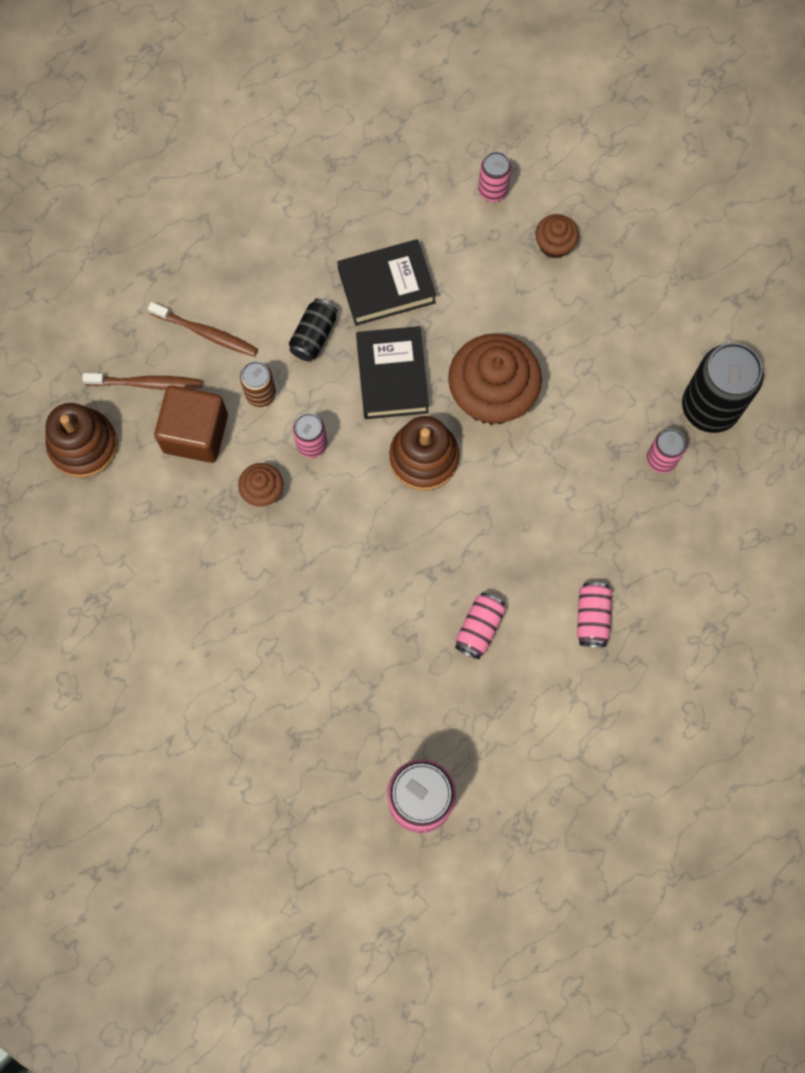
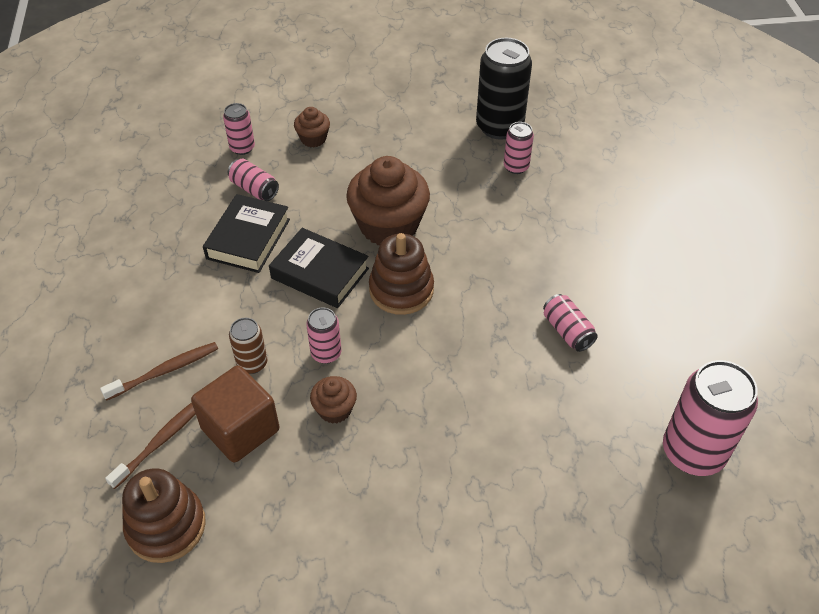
camera: 55 degrees left, 25 degrees down
black can [289,298,338,361] -> none
pink can [577,582,612,647] -> pink can moved to [228,159,279,201]

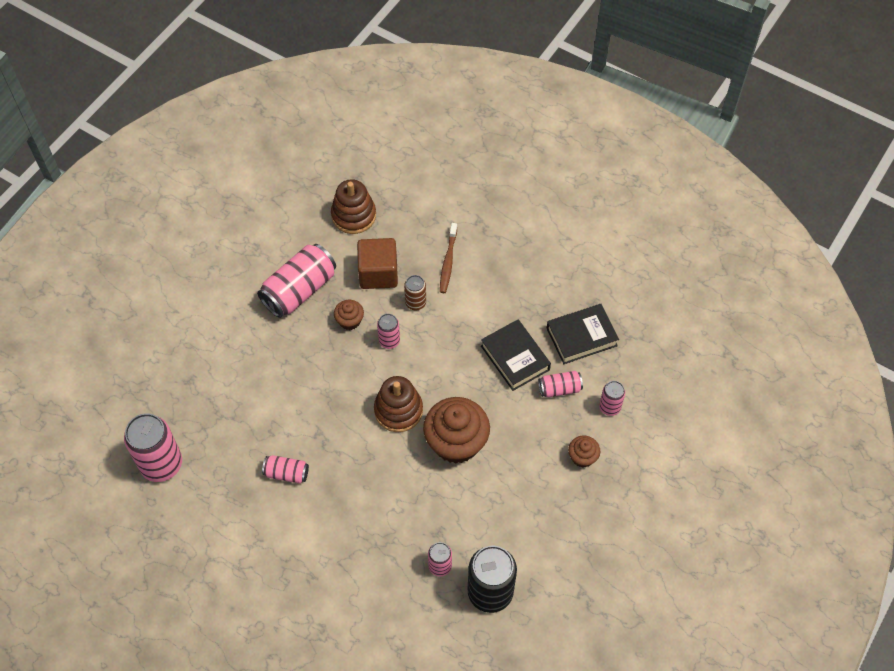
camera: 130 degrees right, 10 degrees up
brown toothbrush [105,403,196,489] -> none
black book [269,228,369,308] -> black book moved to [546,304,619,364]
none -> pink can [257,244,336,318]

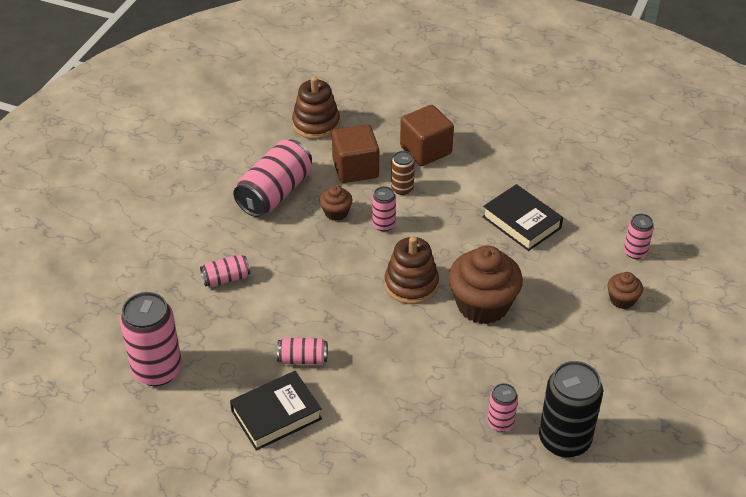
camera: 10 degrees left, 15 degrees down
brown toothbrush [440,223,457,293] -> brown cube [400,105,454,166]
pink can [538,371,583,397] -> pink can moved to [200,254,250,287]
black book [546,304,619,364] -> black book moved to [230,371,322,451]

